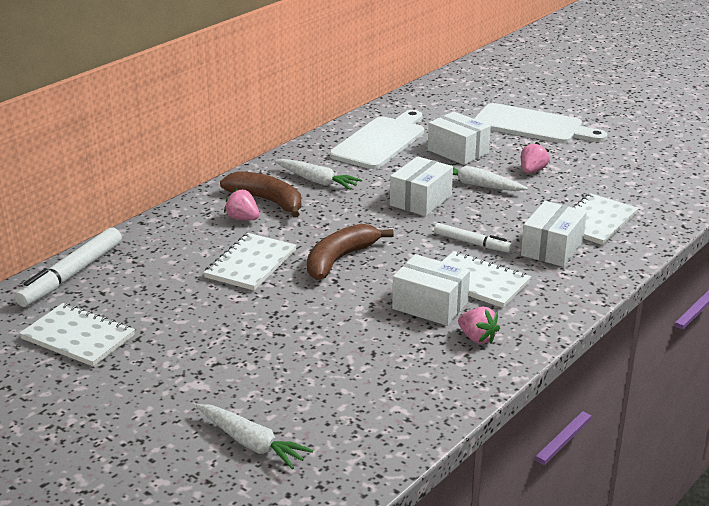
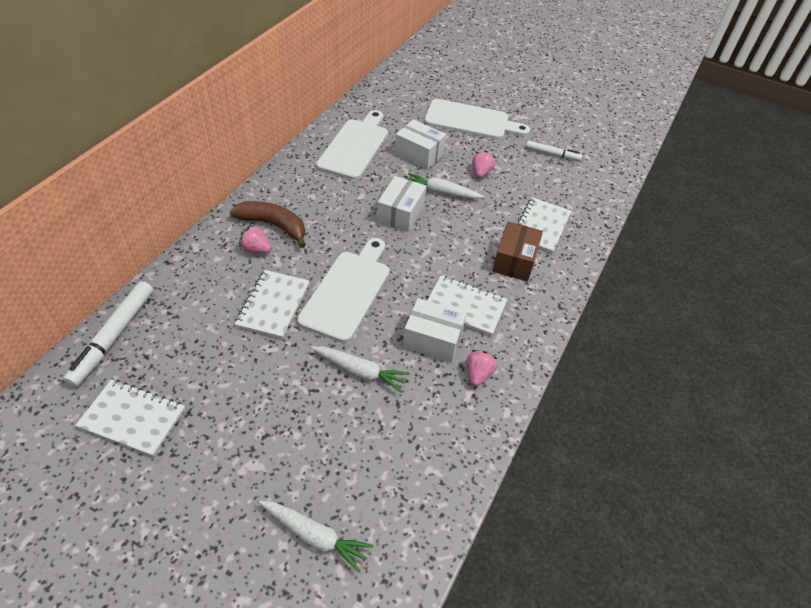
camera: 15 degrees left, 20 degrees up
white carrot [274,159,362,190] -> white carrot moved to [311,346,410,393]
brown banana [307,224,394,280] -> white cutting board [297,238,390,343]
white marker [434,223,512,253] -> white marker moved to [526,141,582,161]
pink strawberry [458,307,500,344] -> pink strawberry turned 105 degrees counterclockwise [467,350,497,386]
white box [521,201,587,267] -> brown box [493,221,543,282]

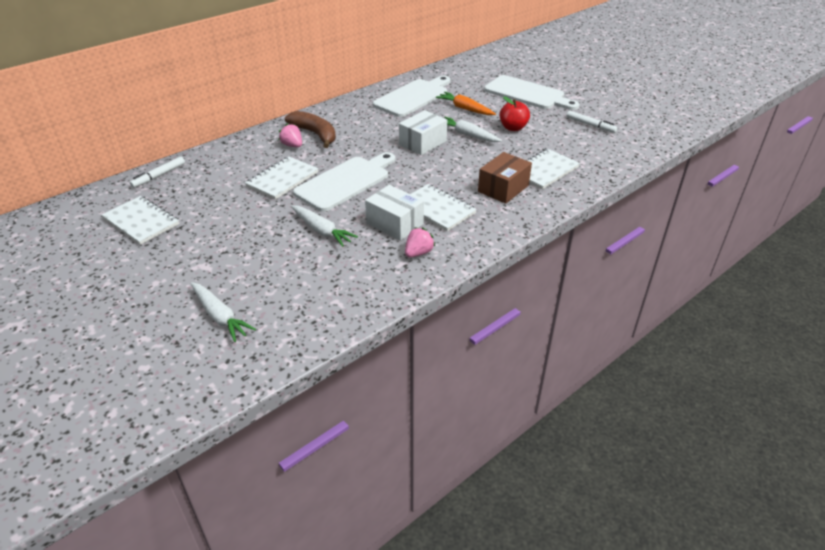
camera: 25 degrees right, 10 degrees down
white marker [63,281,153,387] -> white marker [130,156,185,188], size x0.61
white box [395,119,446,170] -> orange carrot [436,92,496,115]
pink strawberry [472,151,495,178] -> red apple [499,96,530,131]

